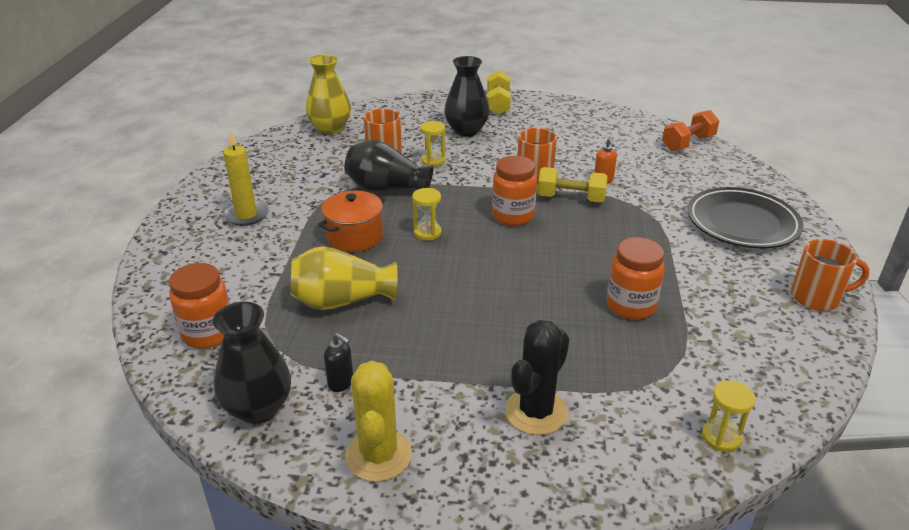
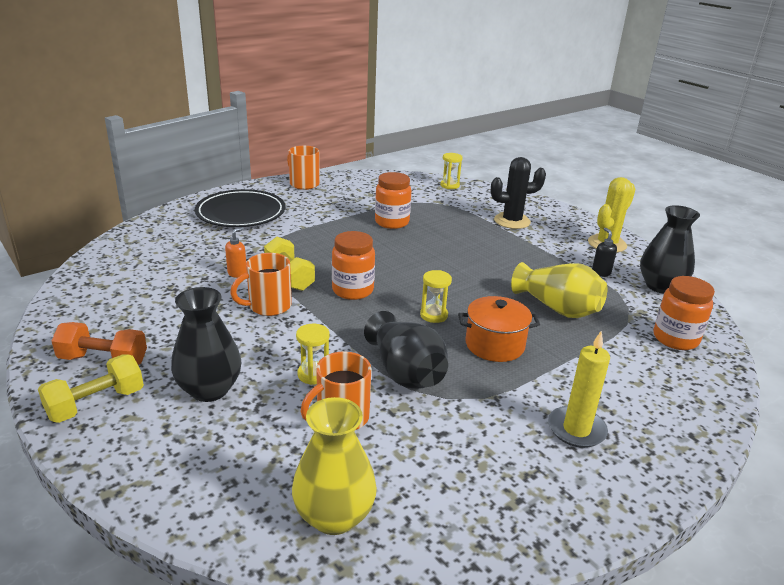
camera: 135 degrees left, 5 degrees down
orange dumbbell [662,110,719,151] -> orange dumbbell moved to [52,322,147,365]

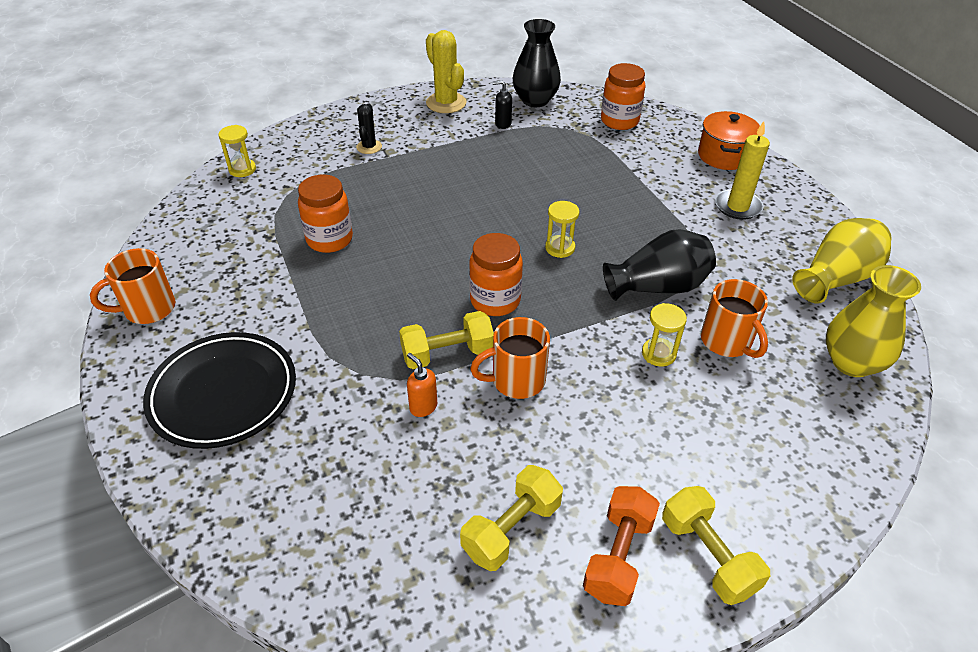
camera: 75 degrees left, 15 degrees up
black vase [171,287,241,402] -> none
orange mug [230,253,292,316] -> orange mug turned 90 degrees clockwise [470,317,550,399]
orange pot [458,296,540,362] -> orange pot moved to [698,111,760,170]
black cactus [491,157,546,229] -> black cactus [356,103,382,154], size x0.59
yellow vase [511,262,607,318] -> yellow vase moved to [792,218,891,304]
none -> yellow dumbbell [460,465,563,571]

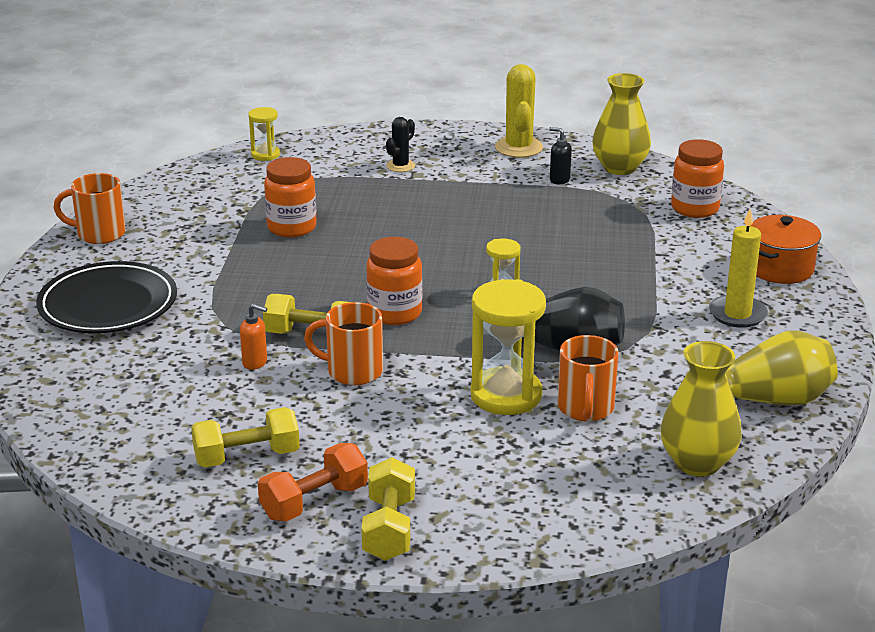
camera: 30 degrees right, 15 degrees down
orange soap dispenser [407,353,437,417] -> orange soap dispenser turned 120 degrees clockwise [240,304,267,370]
black vase [513,19,561,107] -> yellow vase [592,73,651,175]
yellow hourglass [642,303,687,367] -> yellow hourglass [471,279,546,415], size x1.91

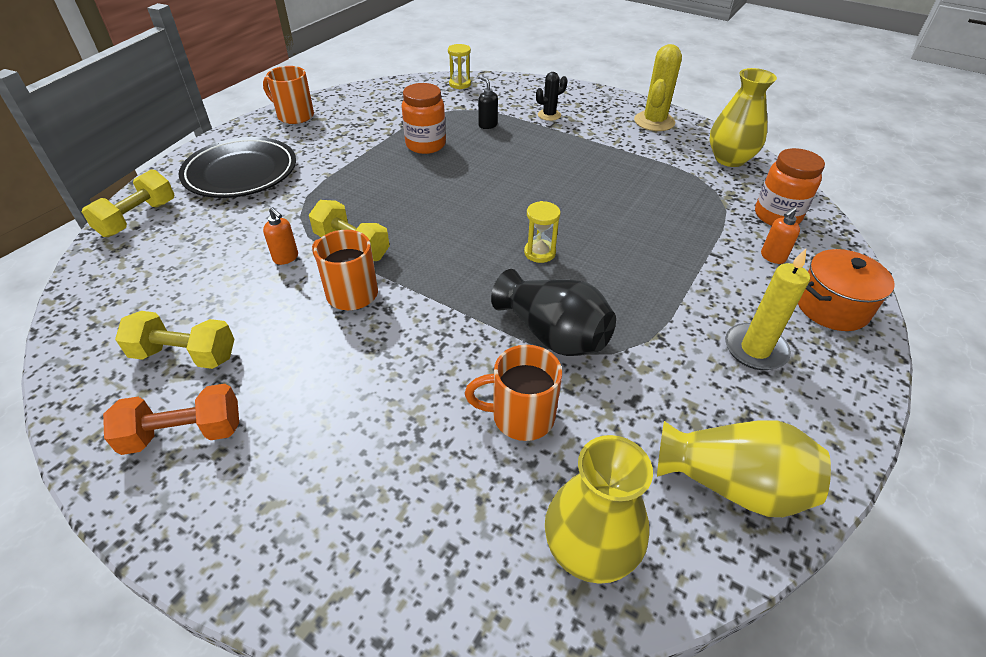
camera: 25 degrees right, 15 degrees up
yellow dumbbell [361,457,415,561] -> yellow dumbbell moved to [82,169,175,237]
orange jar [366,237,422,325] -> none
yellow hourglass [471,279,546,415] -> none
black soap dispenser [549,127,572,184] -> black soap dispenser moved to [478,77,498,129]
orange mug [558,335,619,422] -> orange mug turned 60 degrees clockwise [465,345,562,441]
none -> orange soap dispenser [761,207,800,264]

